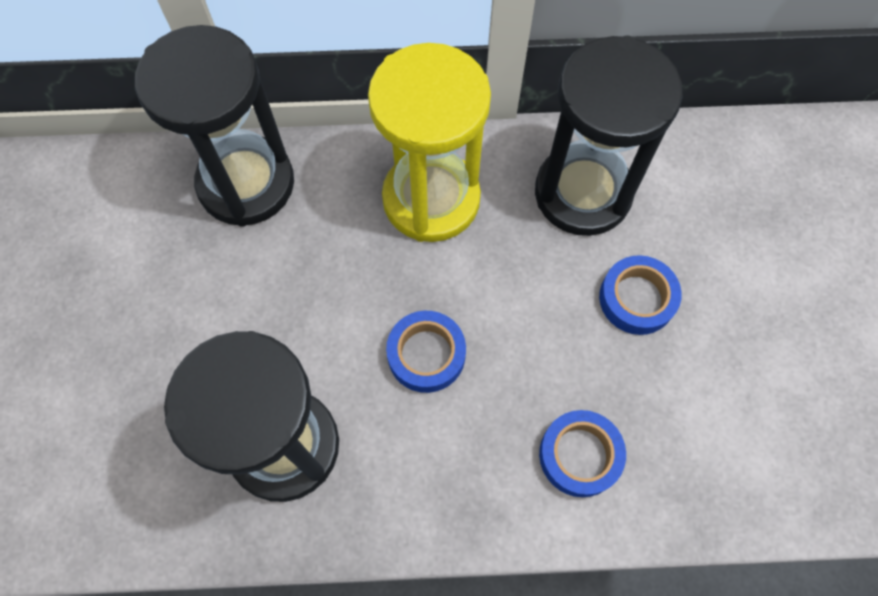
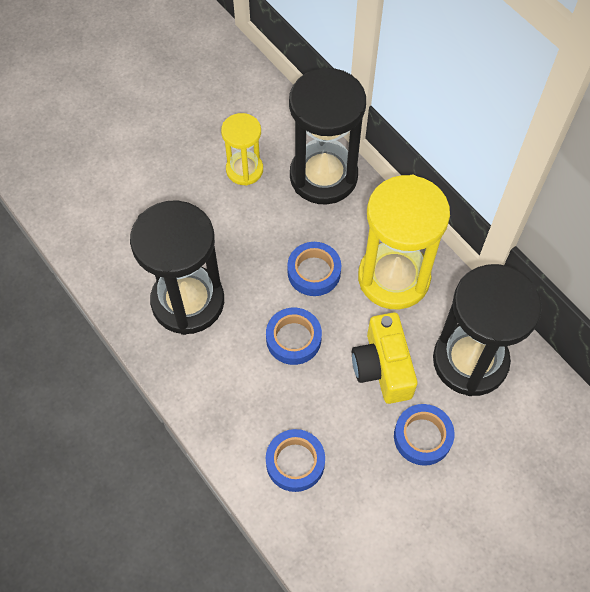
camera: 55 degrees right, 5 degrees down
none -> yellow hourglass [221,113,263,186]
none -> blue tape [287,242,341,296]
none -> yellow camera [352,312,418,404]

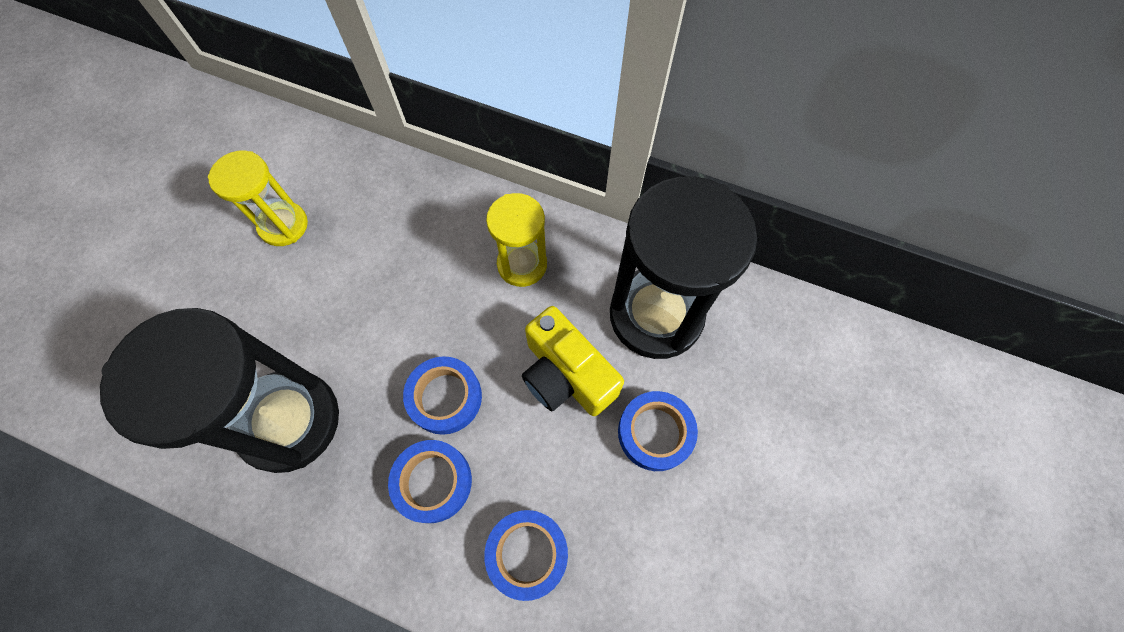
camera: 30 degrees left, 5 degrees up
blue tape [287,242,341,296] -> blue tape moved to [388,440,472,523]
black hourglass [289,67,366,204] -> none
yellow hourglass [358,175,450,309] -> yellow hourglass [486,193,547,287], size x0.55

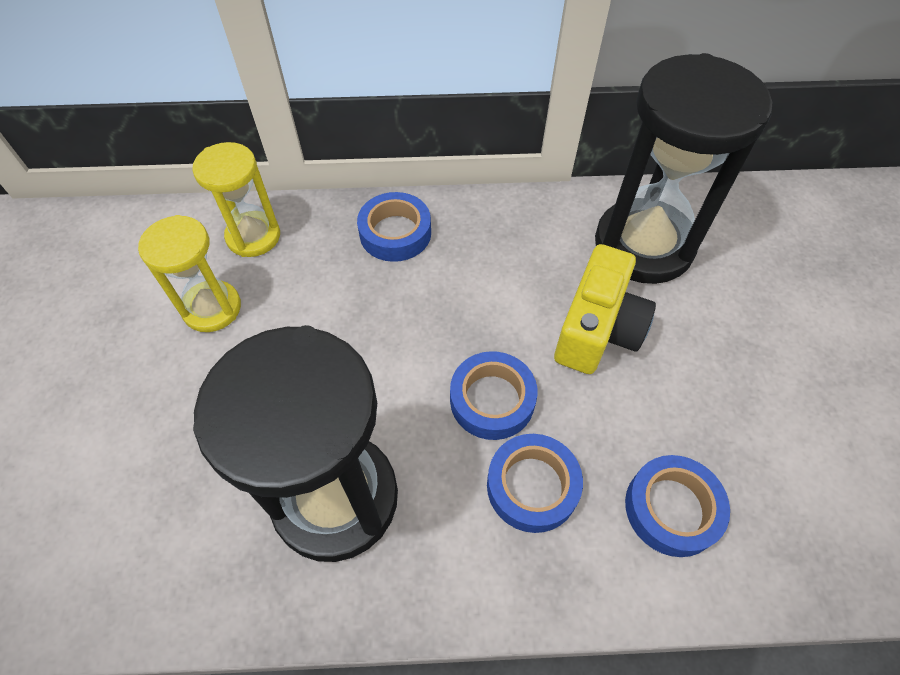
camera: 25 degrees left, 10 degrees down
yellow hourglass [486,193,547,287] -> yellow hourglass moved to [192,142,280,257]
yellow camera [522,306,624,416] -> yellow camera turned 90 degrees counterclockwise [554,244,656,374]
blue tape [618,391,698,471] -> blue tape moved to [357,192,431,262]

